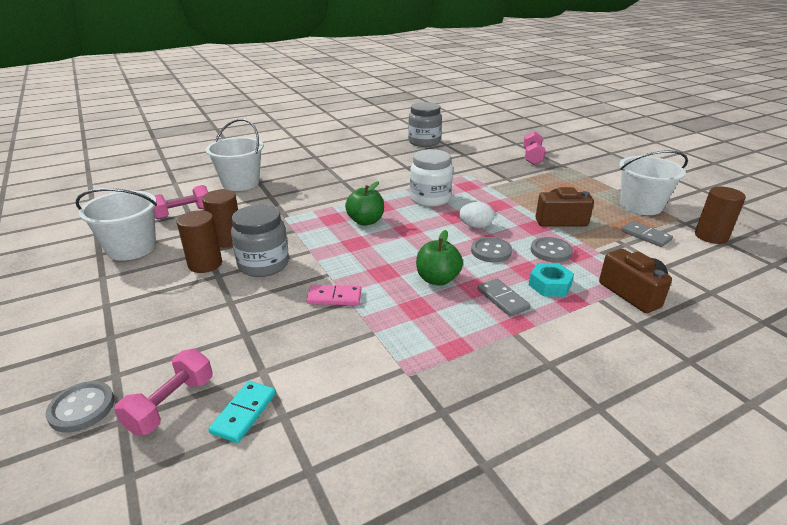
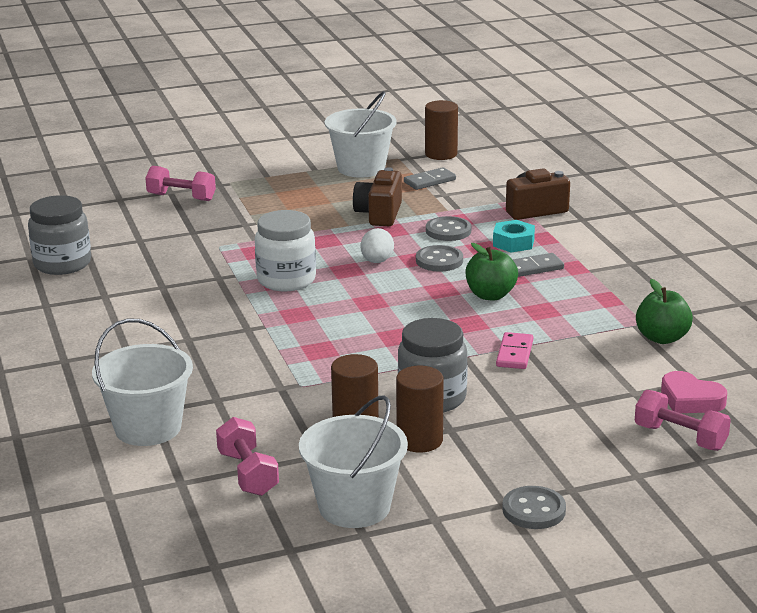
camera: 80 degrees left, 5 degrees down
grey button [46,381,115,432] -> grey button moved to [502,486,566,529]
turquoise domino [208,381,276,443] -> pink heart [661,371,727,413]
green apple [345,181,384,226] -> green apple moved to [636,279,693,344]

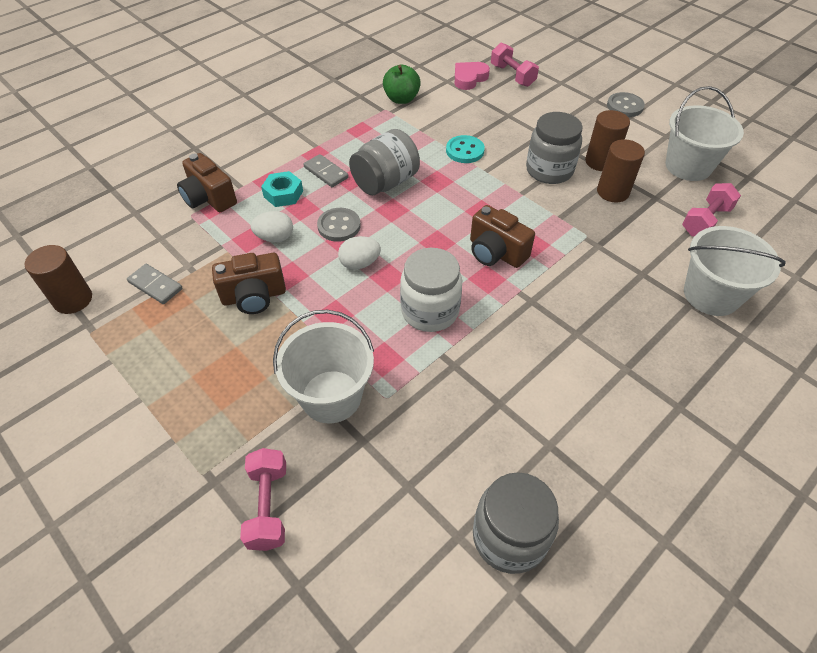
camera: 115 degrees left, 25 degrees up
white bucket [325,91,397,178] -> white bucket moved to [273,310,374,423]
grey button [426,216,471,241] -> white egg [251,211,293,242]
green apple [466,243,518,301] -> grey jar [349,129,420,195]
pink domino [496,332,533,369] -> turquoise button [446,135,485,163]
pink dumbbell [635,390,731,451] -> pink dumbbell turned 45 degrees counterclockwise [491,43,539,87]
pink heart [661,371,727,413] -> pink heart turned 150 degrees counterclockwise [455,62,490,90]
none -> brown camera [470,205,535,268]

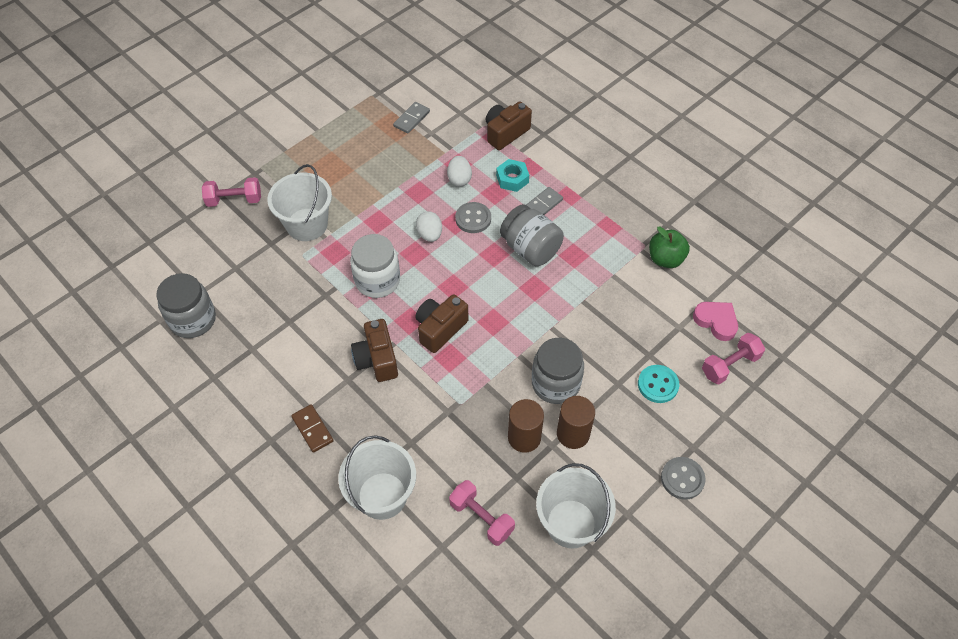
camera: 90 degrees right, 5 degrees up
brown cylinder [25,245,92,314] -> none
brown camera [212,253,286,314] -> brown camera moved to [351,319,398,382]
turquoise button [446,135,485,163] -> turquoise button moved to [638,365,679,403]
none -> brown domino [291,404,333,453]

